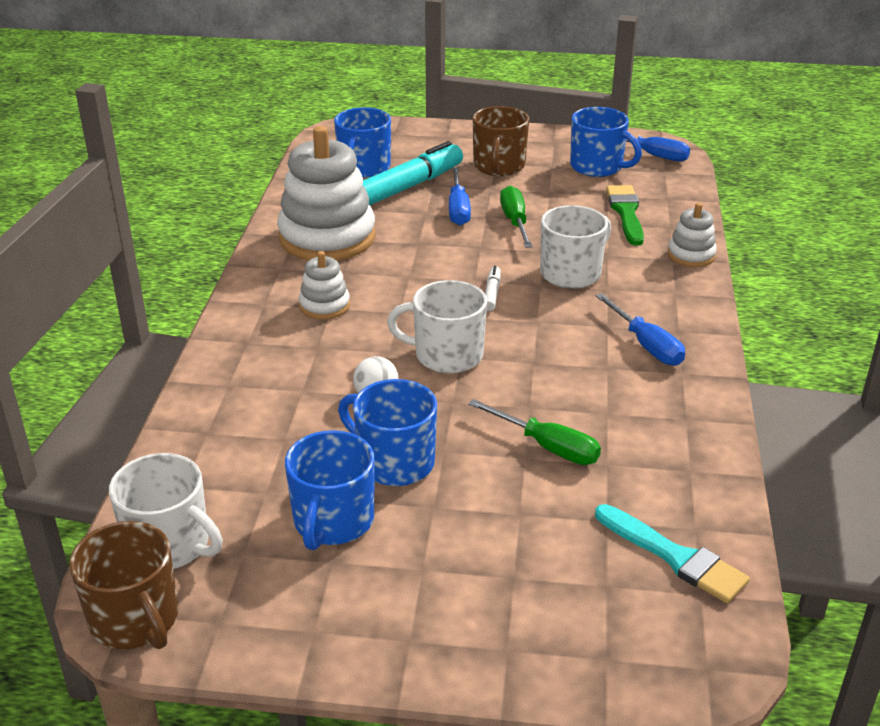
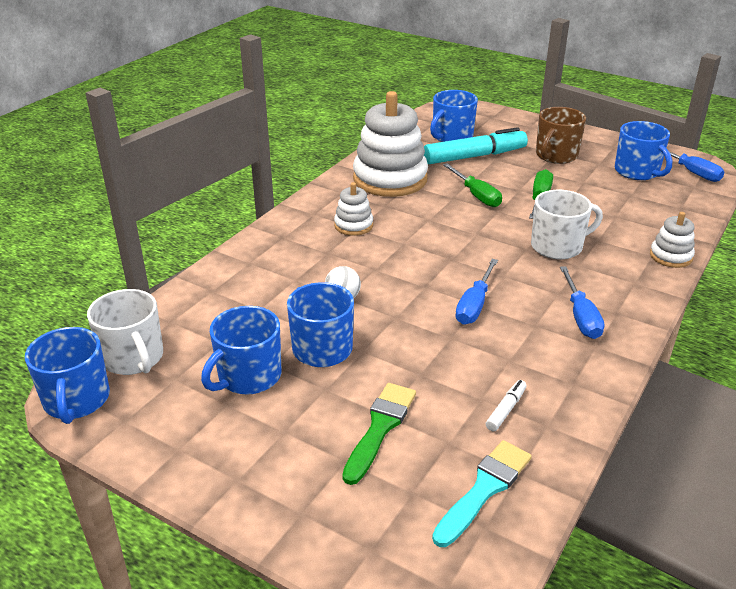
camera: 25 degrees right, 0 degrees up
brown mug [69,521,179,649] -> blue mug [25,327,110,424]
white mug [387,280,487,374] -> none
blue screwdriver [449,167,471,226] -> blue screwdriver moved to [455,259,498,325]
green screwdriver [468,399,601,465] -> green screwdriver moved to [443,163,502,207]
white marker [485,266,501,311] -> white marker moved to [486,380,527,431]
turquoise brush [595,504,750,603] -> turquoise brush turned 120 degrees counterclockwise [432,440,532,547]
green brush [606,185,644,246] -> green brush moved to [342,383,416,485]

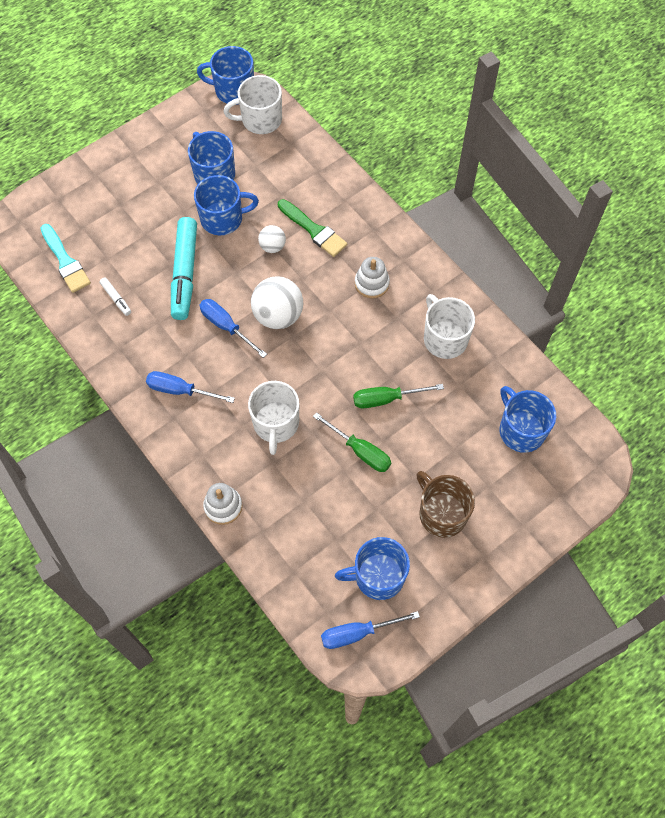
camera: 110 degrees right, 30 degrees up
green brush [342,383,416,485] -> green brush moved to [278,199,347,257]
white stacking toy [353,91,428,197] -> white mug [424,294,475,359]
turquoise marker [424,127,528,164] -> turquoise marker moved to [171,217,197,320]
none -> white ball [251,276,303,329]

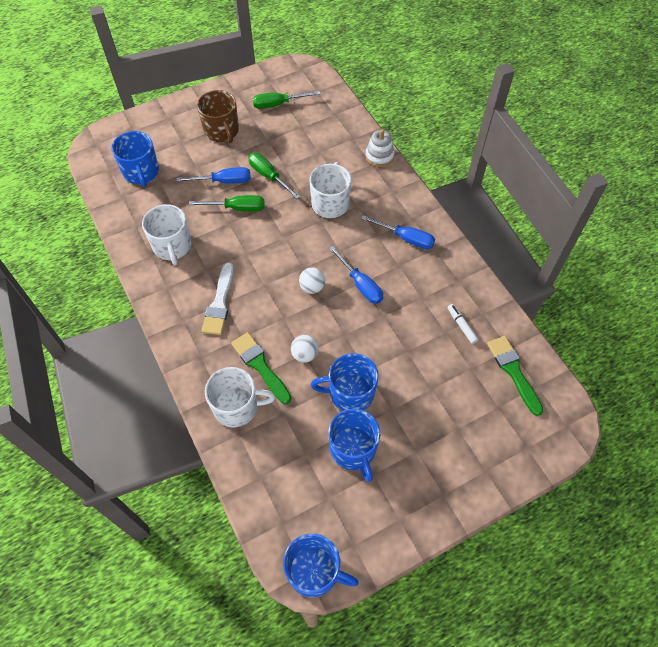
camera: 170 degrees left, 5 degrees down
turquoise brush [41,224,91,293] -> green brush [487,336,543,416]
turquoise marker [171,217,197,320] -> none
white mug [223,75,282,134] -> white mug moved to [205,367,276,428]
white ball [251,276,303,329] -> white ball [299,267,325,294], size x0.55
blue screwdriver [321,611,420,649] -> blue screwdriver moved to [177,167,251,184]
blue mug [335,537,410,600] -> green screwdriver [253,91,320,109]
white stacking toy [355,257,390,299] -> white brush [202,263,234,335]

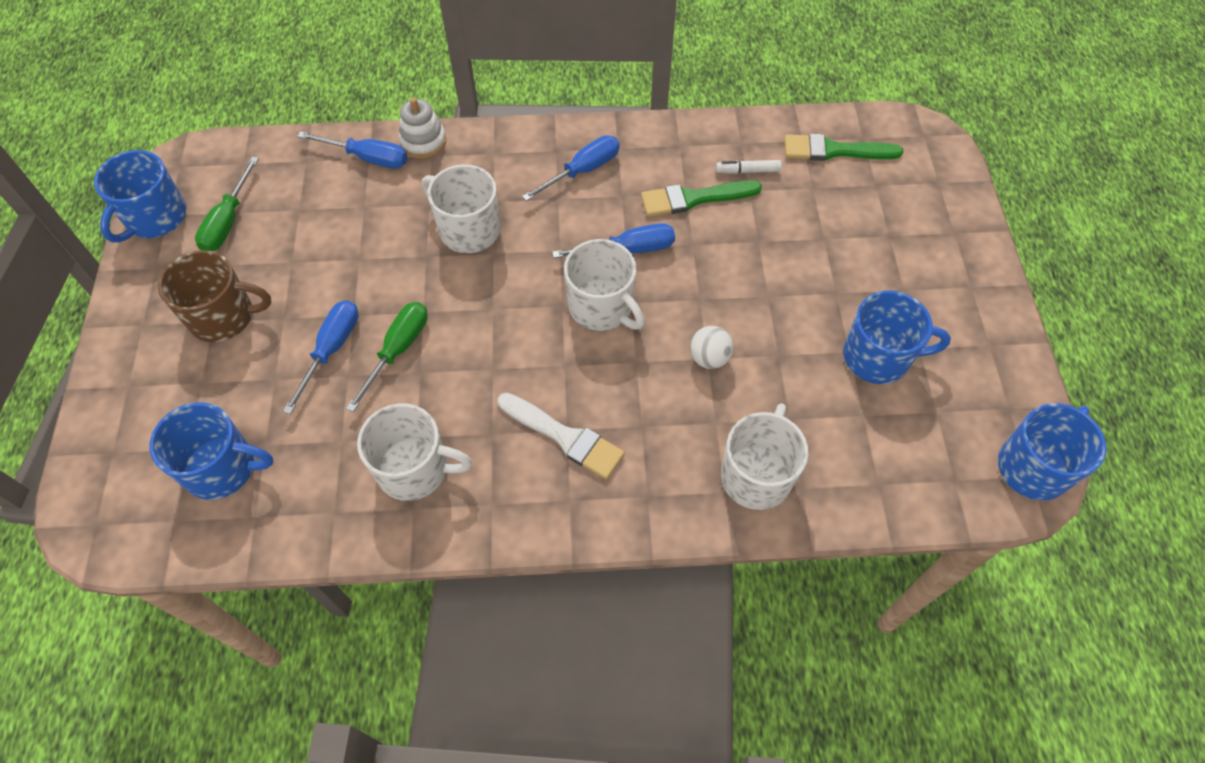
camera: 65 degrees left, 0 degrees up
green brush [231,332,291,404] -> green brush moved to [641,180,762,216]
green screwdriver [248,153,300,199] -> none
white ball [299,267,325,294] -> white mug [564,239,645,331]
blue mug [311,353,379,411] -> blue mug moved to [94,150,187,243]
none -> blue screwdriver [297,131,407,168]

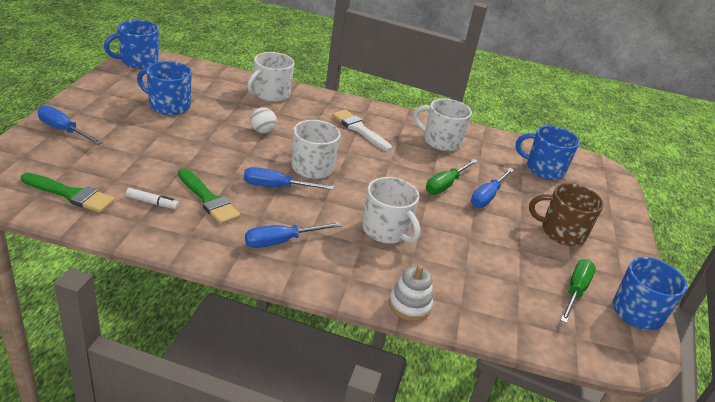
camera: 170 degrees left, 25 degrees down
blue screwdriver [297,131,407,168] -> blue screwdriver moved to [37,105,102,145]
green brush [641,180,762,216] -> green brush turned 45 degrees clockwise [178,168,241,224]

